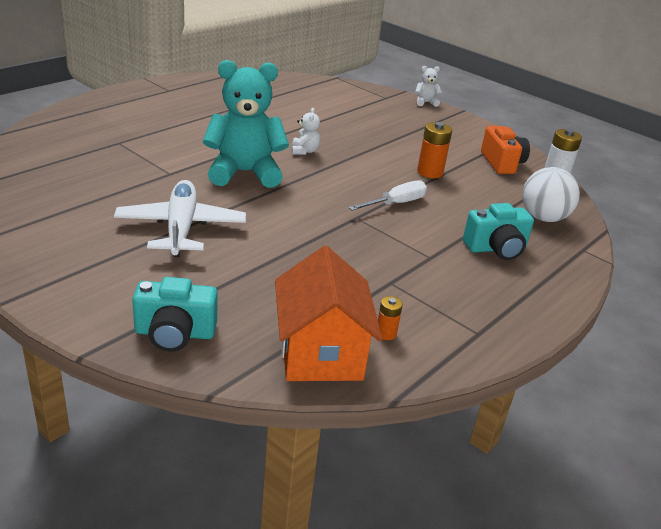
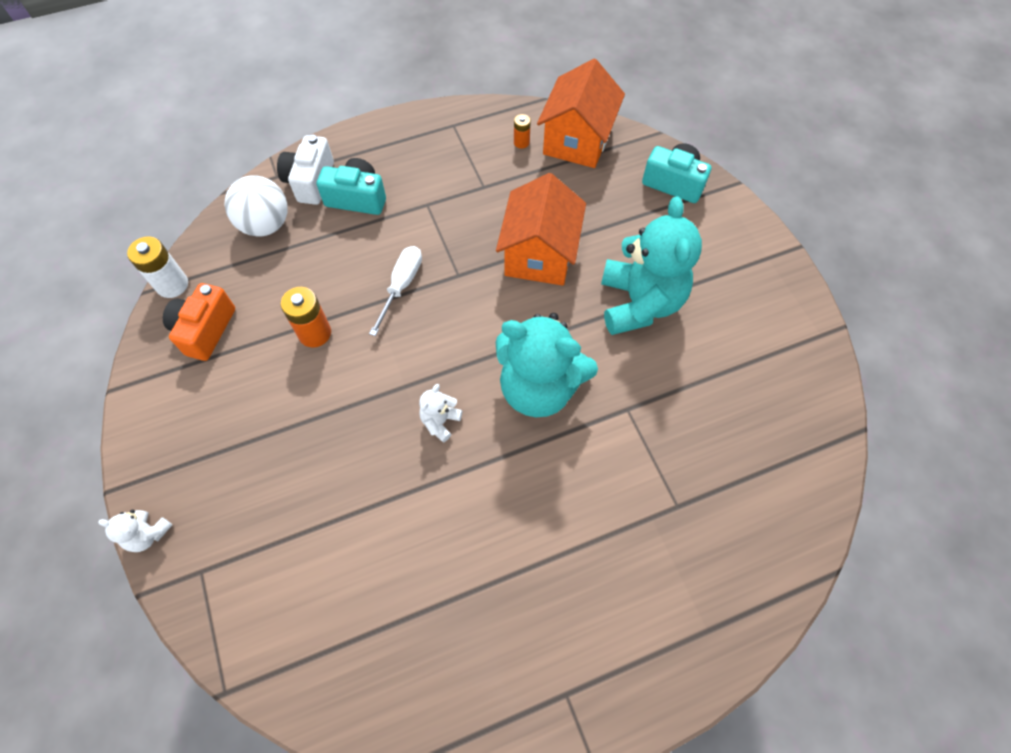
camera: 150 degrees left, 30 degrees up
white plane [114,180,246,257] -> turquoise teddy bear [601,196,702,335]
white screwdriver [348,180,427,211] -> white screwdriver turned 120 degrees clockwise [369,246,422,336]
none -> white camera [277,135,334,205]
none -> orange house [496,173,586,286]

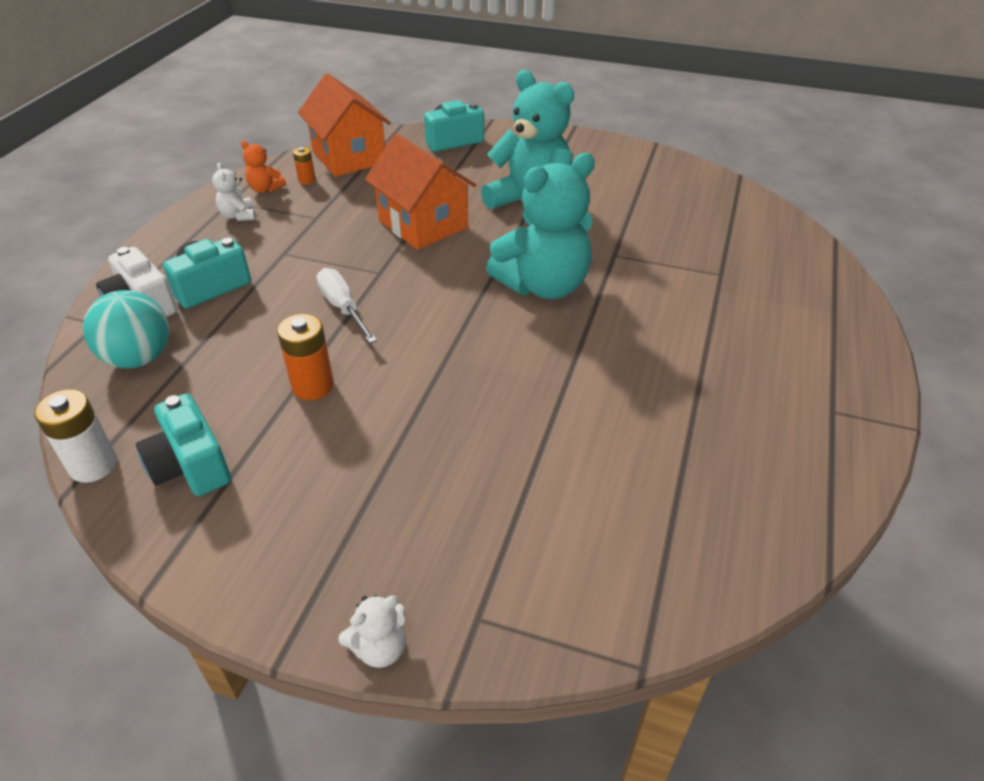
camera: 50 degrees left, 20 degrees down
orange camera [163,283,235,361] -> turquoise camera [136,393,231,496]
white ball [224,175,288,237] -> turquoise ball [83,290,169,368]
white teddy bear [419,384,463,442] -> white teddy bear moved to [212,163,256,221]
none -> orange teddy bear [241,141,286,193]

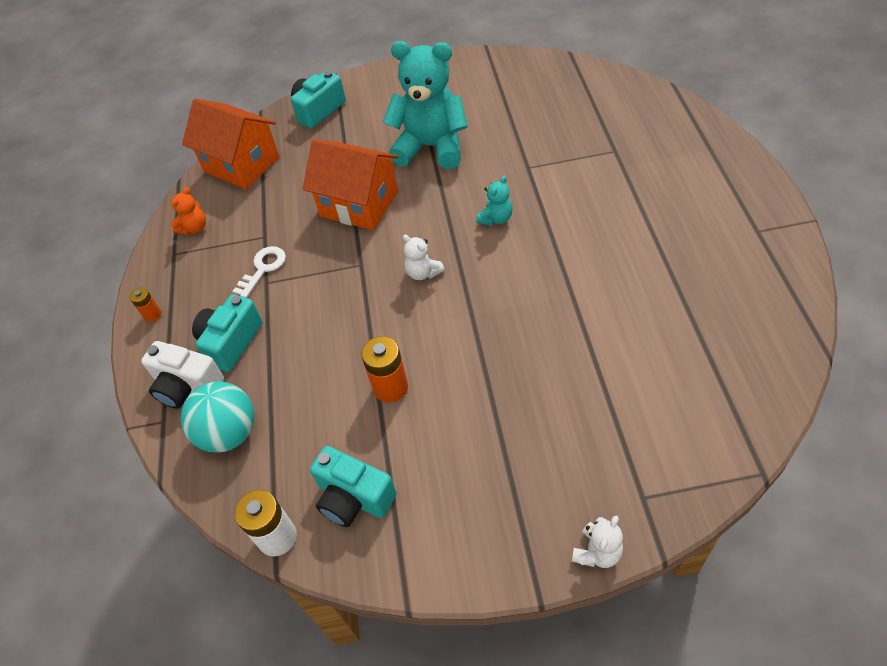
camera: 20 degrees left, 10 degrees up
white teddy bear [212,163,256,221] -> white teddy bear moved to [403,234,445,280]
orange teddy bear [241,141,286,193] -> orange teddy bear turned 60 degrees counterclockwise [171,187,206,235]
orange battery [293,147,316,184] -> orange battery moved to [130,287,161,322]
white screwdriver [317,268,377,343] -> none
turquoise teddy bear [486,153,595,299] -> turquoise teddy bear [476,176,513,226], size x0.42
none -> white key [233,246,286,298]

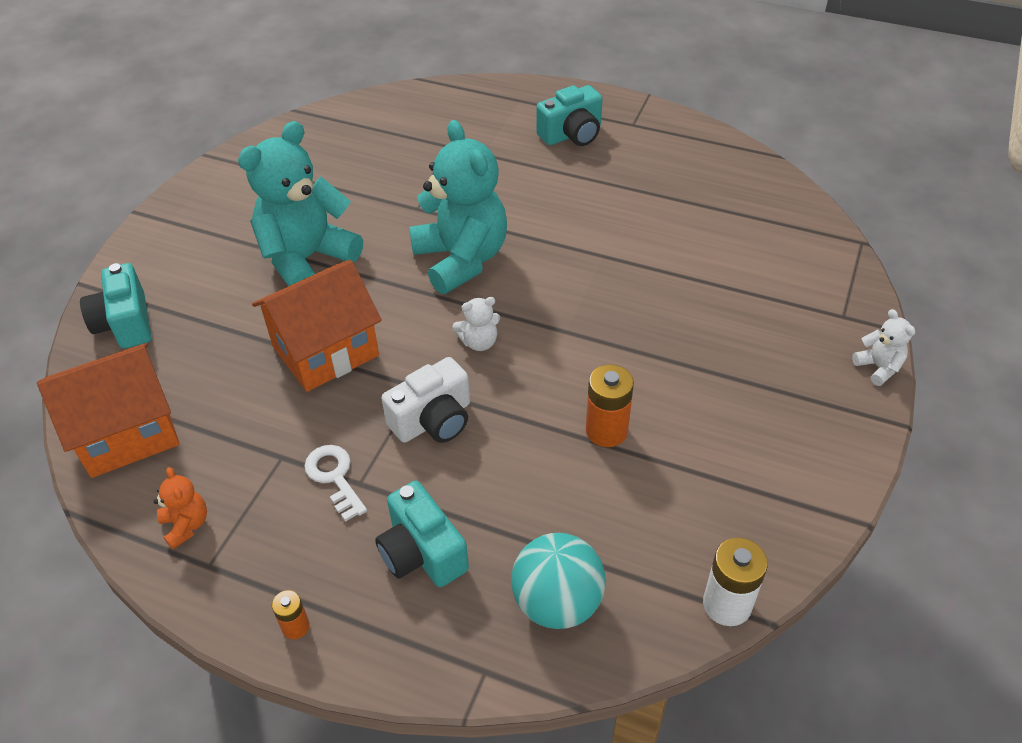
camera: 65 degrees left, 5 degrees down
white camera [141,341,224,409] -> white camera moved to [382,357,470,443]
turquoise camera [310,446,397,527] -> turquoise camera moved to [536,85,603,146]
turquoise teddy bear [476,176,513,226] -> turquoise teddy bear [409,120,507,294], size x2.36

